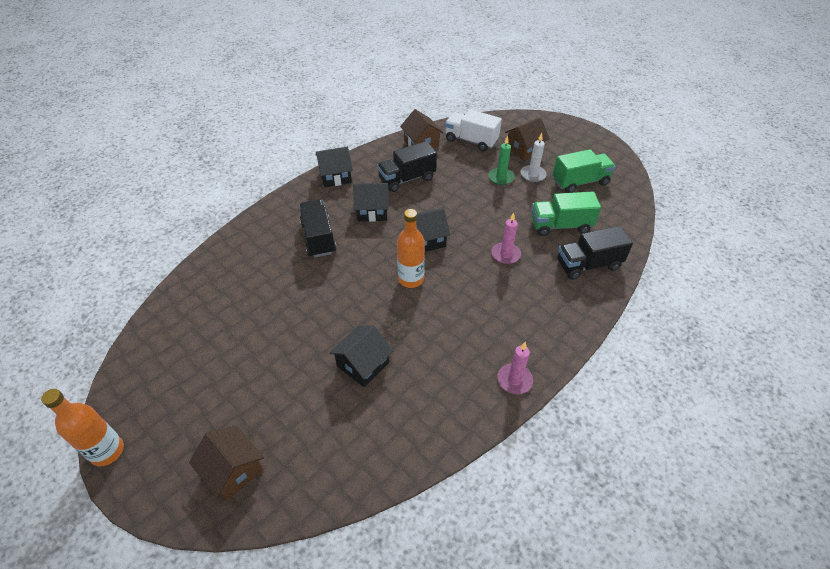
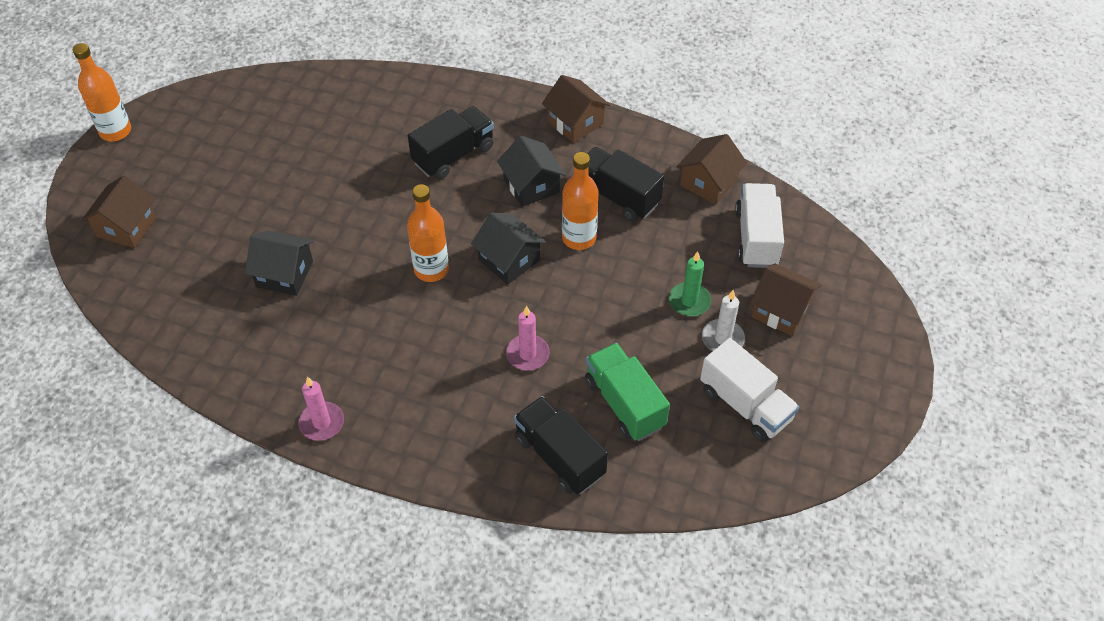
camera: 65 degrees right, 5 degrees up
black house [316,147,353,187] -> brown house [542,75,610,143]
green truck [553,149,616,193] -> white truck [700,338,799,442]
none -> orange bottle [562,152,599,250]

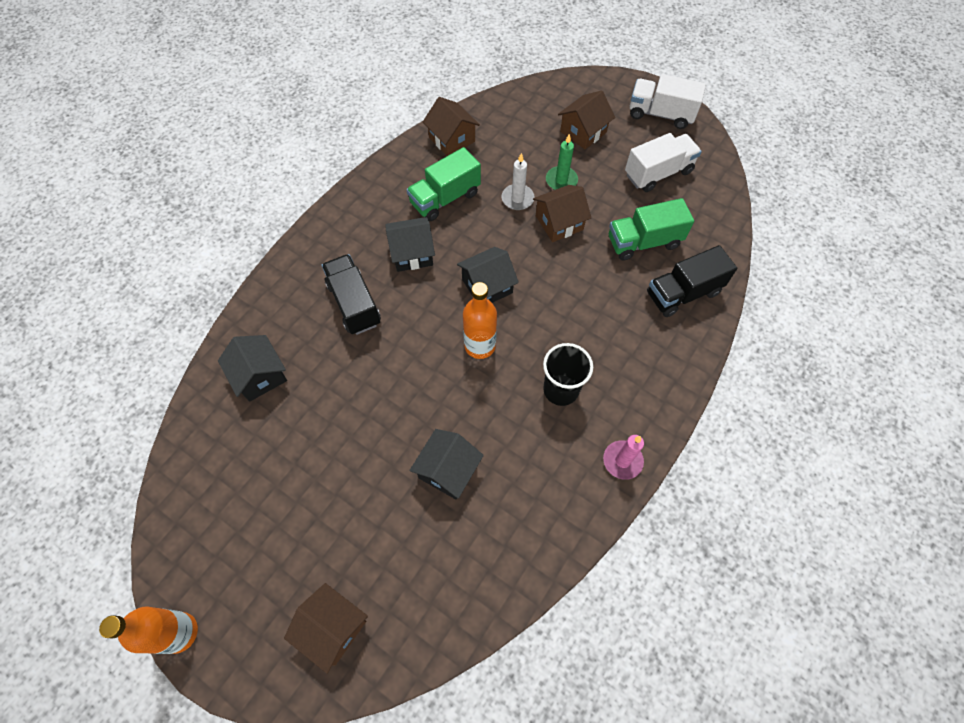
camera: 75 degrees left, 10 degrees up
pink candle [506,306,550,370] -> none
brown house [542,75,610,143] -> brown house moved to [533,185,591,242]
orange bottle [562,152,599,250] -> none
black truck [587,147,664,221] -> green truck [406,147,481,221]
white candle [702,290,745,351] -> white candle moved to [502,153,534,210]
white truck [735,183,784,268] -> white truck moved to [630,74,706,129]
none -> black house [218,335,287,402]
none -> black cup [543,343,593,406]

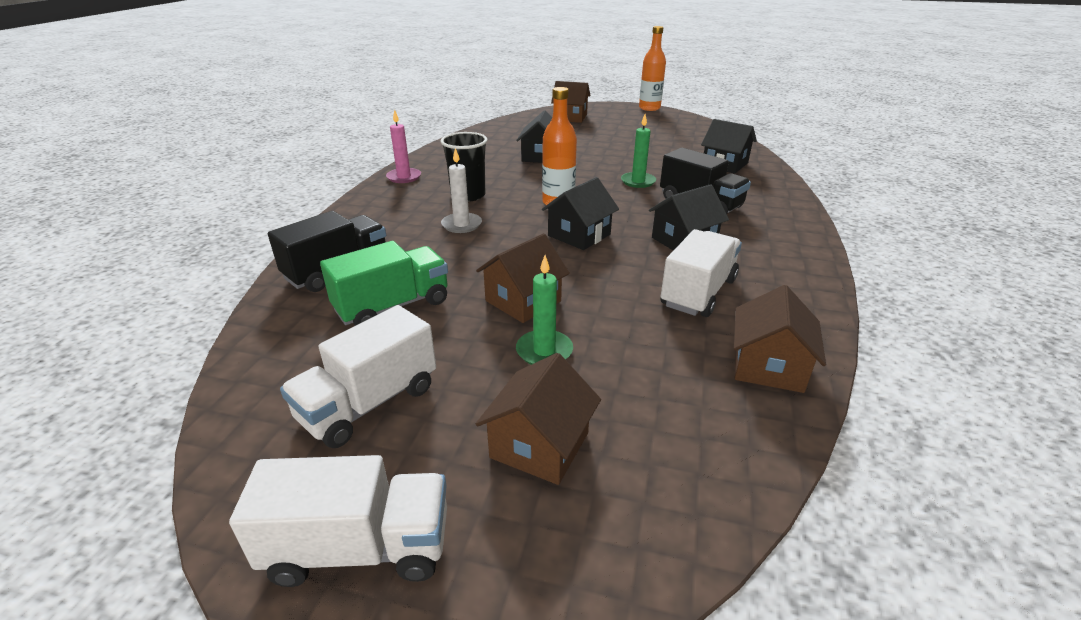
camera: 160 degrees right, 30 degrees down
green truck [406,147,481,221] -> white truck [660,229,742,317]
brown house [423,97,480,156] -> brown house turned 75 degrees clockwise [734,285,826,393]
white candle [502,153,534,210] -> white candle moved to [441,148,482,233]
none -> green candle [621,114,656,188]

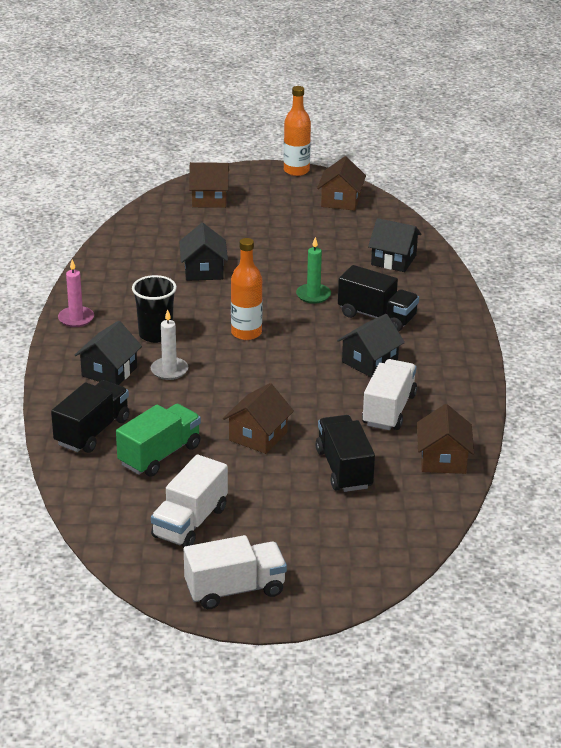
camera: 15 degrees left, 0 degrees up
brown house [475,353,601,485] -> brown house moved to [317,156,366,211]
green candle [516,255,573,365] -> none
black house [542,177,619,250] -> black house moved to [75,321,142,385]
none -> black truck [316,415,375,492]

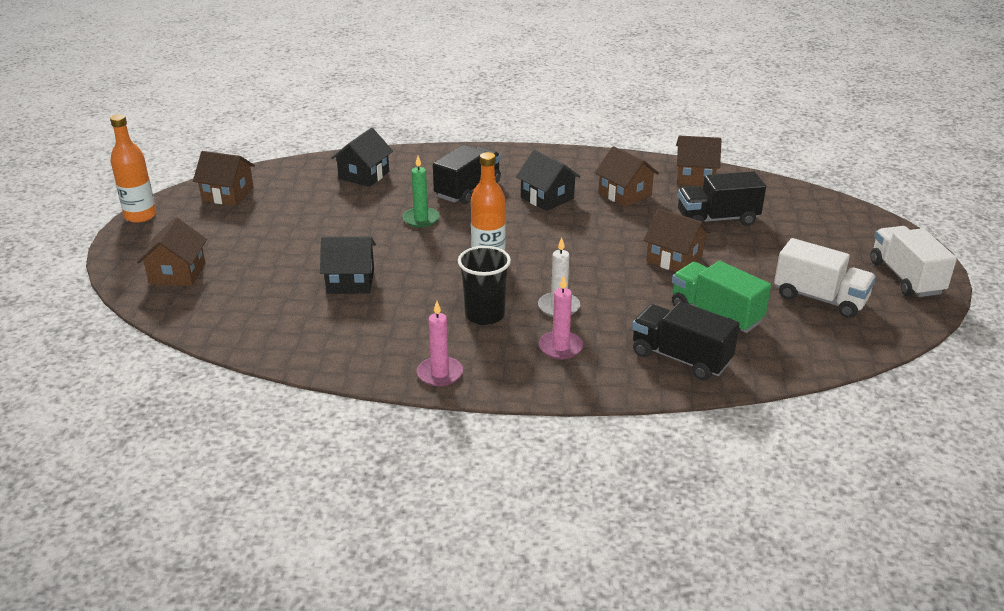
camera: 85 degrees left, 0 degrees up
black house [75,321,142,385] -> pink candle [539,276,583,359]
white truck [362,359,417,430] -> brown house [595,146,659,207]

